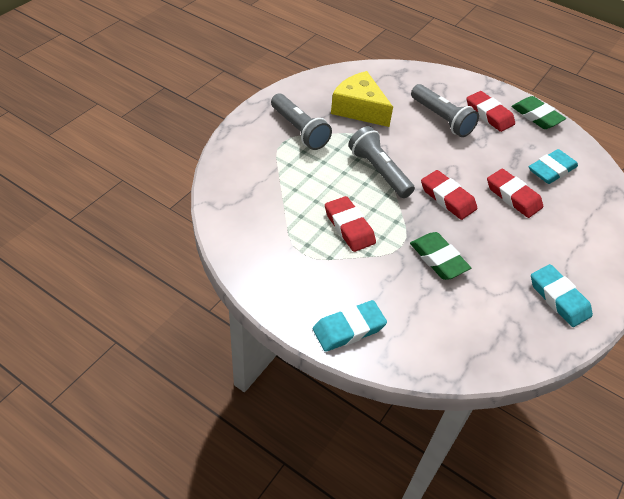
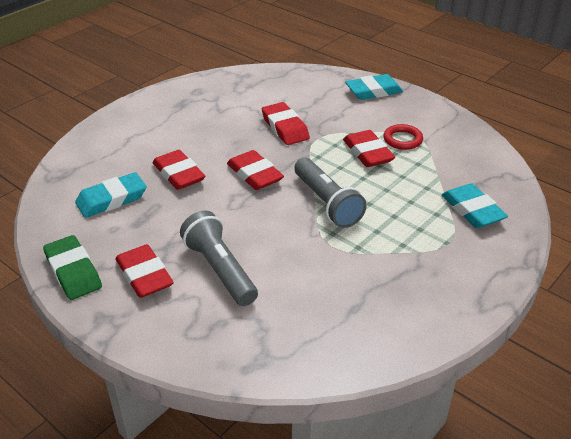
camera: 170 degrees left, 10 degrees down
grey flashlight [271,94,332,150] -> none
yellow cheese [331,71,393,127] -> none
green eraser [410,232,471,280] -> red eraser [262,102,310,145]
turquoise eraser [531,264,593,327] -> turquoise eraser moved to [442,183,508,228]
none -> red ring [383,124,423,150]

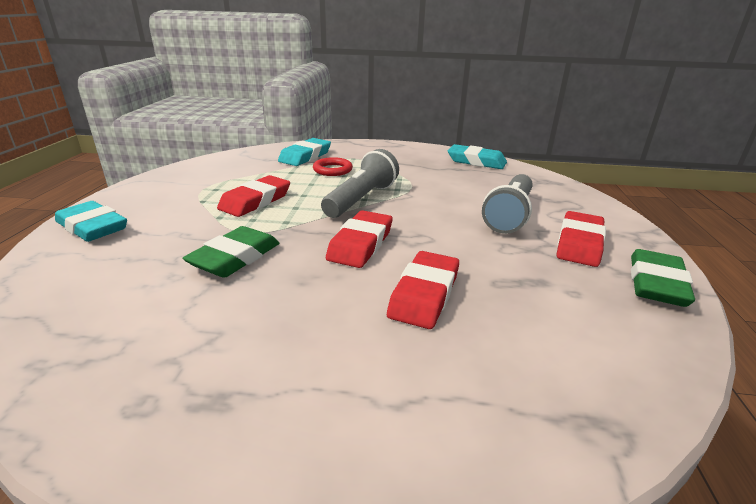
camera: 125 degrees left, 10 degrees down
turquoise eraser [75,172,147,218] -> turquoise eraser moved to [448,144,507,169]
red eraser [262,102,310,145] -> green eraser [183,226,280,278]
red ring [383,124,423,150] -> red ring moved to [313,157,353,176]

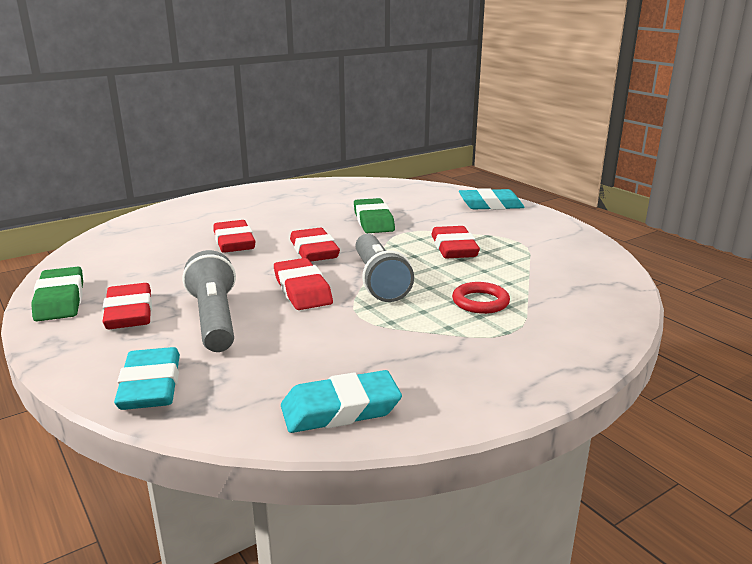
camera: 140 degrees right, 5 degrees down
turquoise eraser [278,138,331,166] -> turquoise eraser moved to [114,347,180,410]
none -> red eraser [274,258,333,310]

